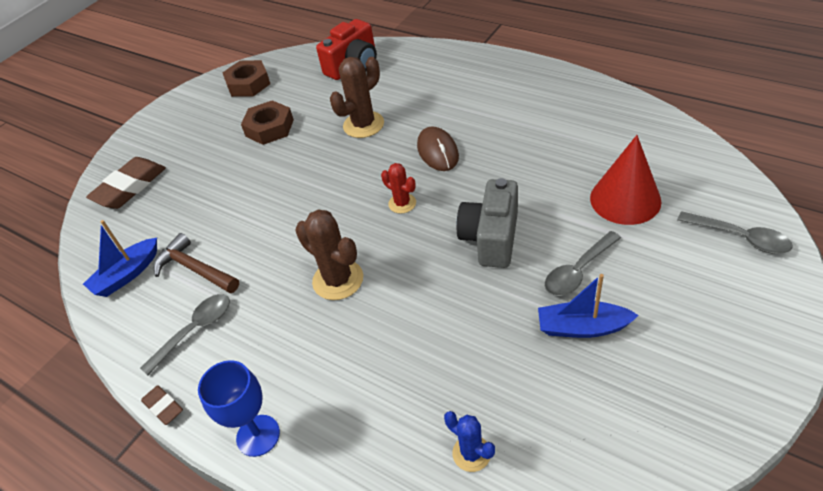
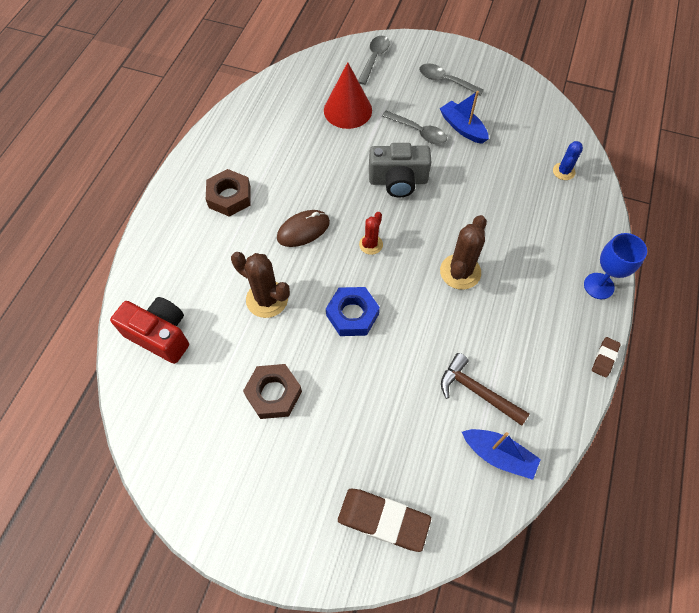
camera: 110 degrees left, 15 degrees up
grey spoon [140,294,230,375] -> grey spoon moved to [419,63,484,96]
brown hammer [154,233,239,293] -> brown hammer turned 105 degrees clockwise [441,353,530,426]
brown nut [222,60,270,97] -> brown nut moved to [206,169,250,217]
blue boat [538,274,639,338] -> blue boat turned 150 degrees clockwise [440,91,489,144]
none -> blue nut [326,287,380,336]

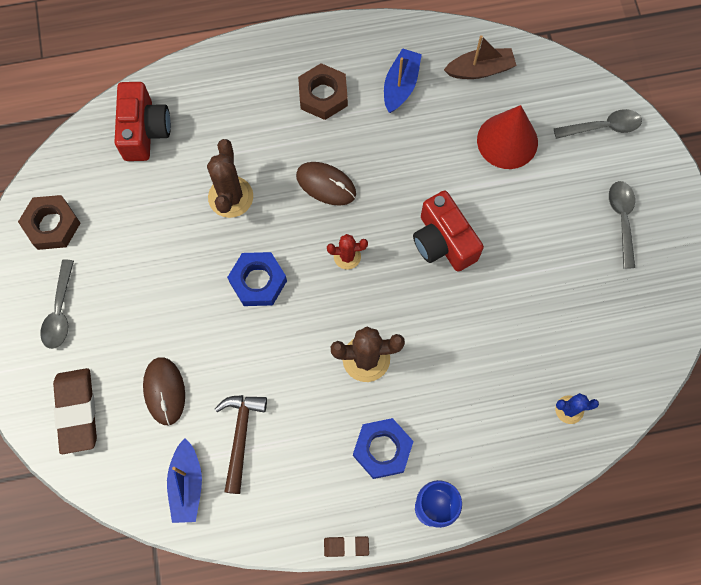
camera: 60 degrees right, 10 degrees up
brown nut [243,364,302,419] -> brown nut moved to [18,195,80,250]
grey camera [369,143,432,198] -> red camera [413,190,484,272]
grey spoon [382,111,447,144] -> grey spoon moved to [40,259,74,349]
blue boat [440,91,489,144] -> blue boat moved to [384,48,422,113]
none -> brown mouse [143,357,185,425]
none -> blue nut [353,418,413,479]
none -> brown boat [444,35,517,79]

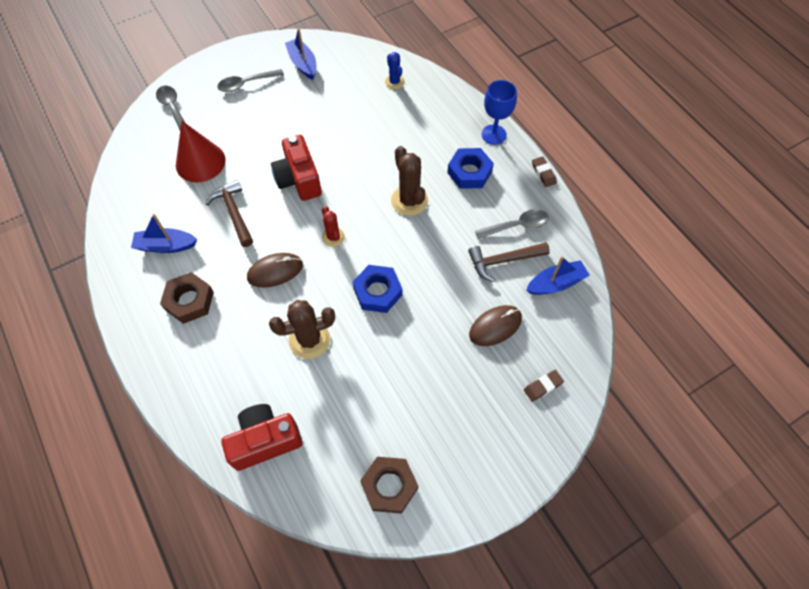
camera: 110 degrees left, 10 degrees down
grey spoon [40,259,74,349] -> grey spoon moved to [475,209,549,239]
brown eraser [53,368,97,454] -> brown eraser [524,370,564,402], size x0.51
brown mouse [296,162,356,206] -> brown mouse turned 60 degrees clockwise [247,253,303,287]
red camera [413,190,484,272] -> red camera turned 120 degrees clockwise [271,135,322,201]
brown boat [444,35,517,79] -> none
none -> brown hammer [206,180,253,247]
none -> blue boat [285,28,317,80]

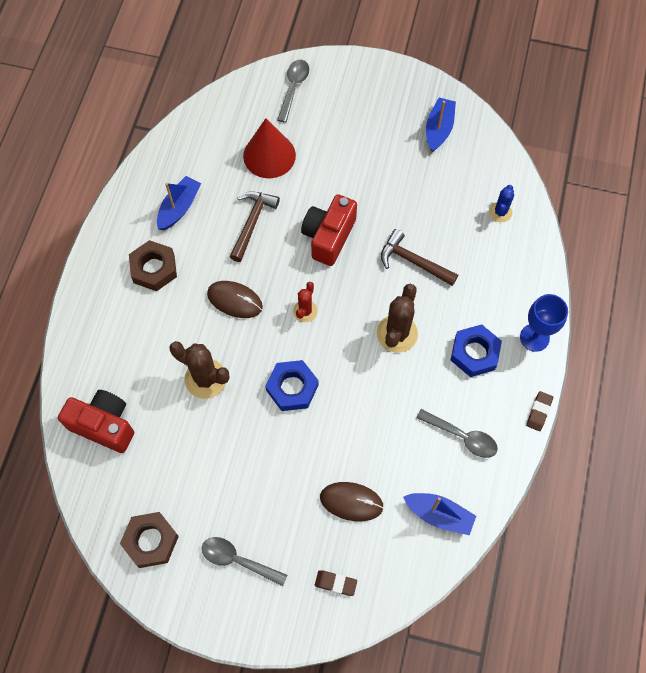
camera: 45 degrees right, 5 degrees up
blue boat [131,214,197,253] -> blue boat turned 75 degrees clockwise [157,176,201,230]
grey spoon [217,69,284,92] -> grey spoon moved to [202,537,288,586]
brown hammer [468,242,550,282] -> brown hammer moved to [381,229,458,286]

